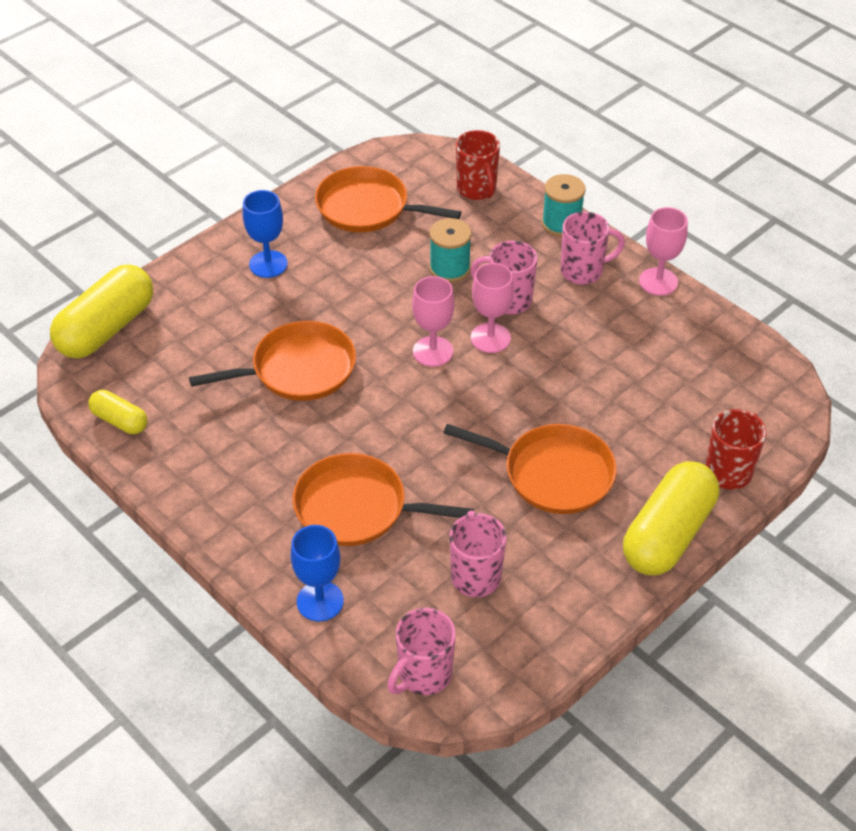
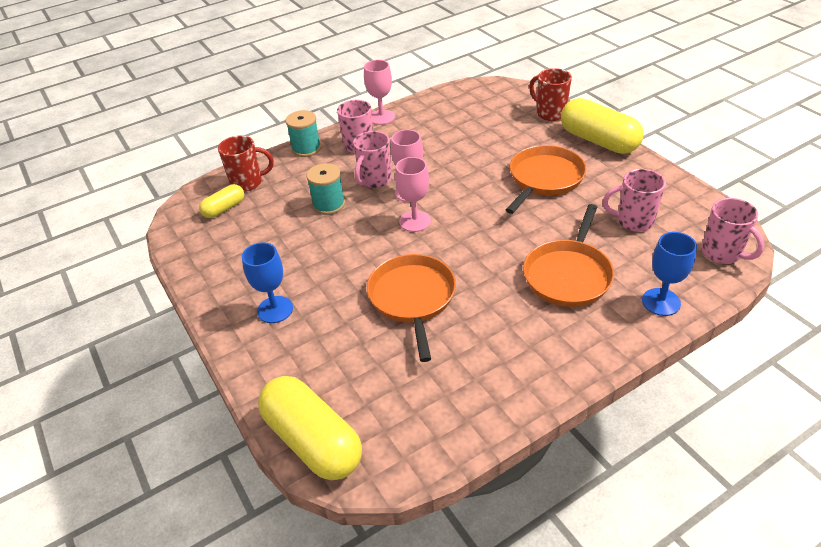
camera: 75 degrees left, 5 degrees down
yellow capsule [88,390,148,434] -> yellow capsule moved to [199,184,244,218]
orange pan [315,166,461,232] -> none

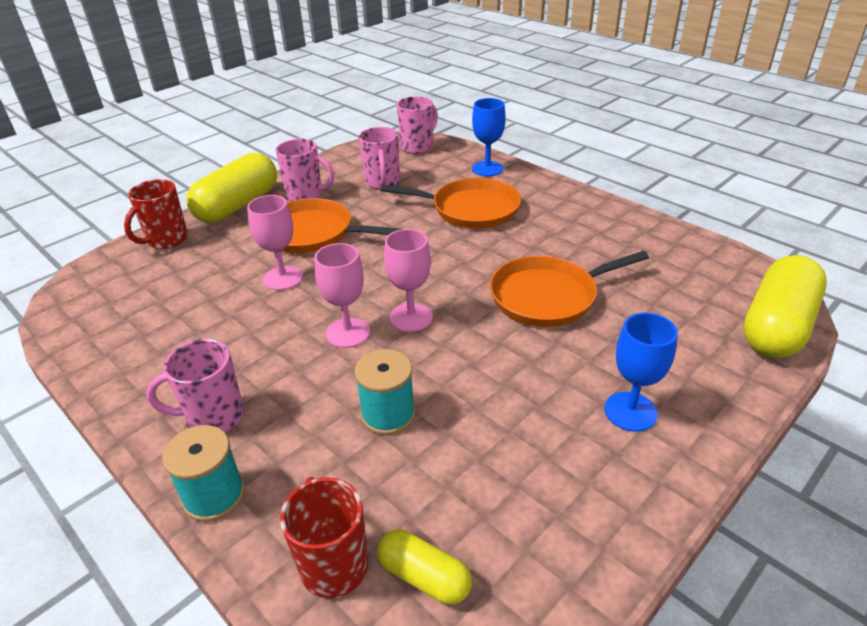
camera: 105 degrees left, 5 degrees down
pink mug [353,131,391,188] -> pink mug moved to [276,139,334,201]
pink goblet [364,60,395,125] -> pink goblet moved to [247,195,303,290]

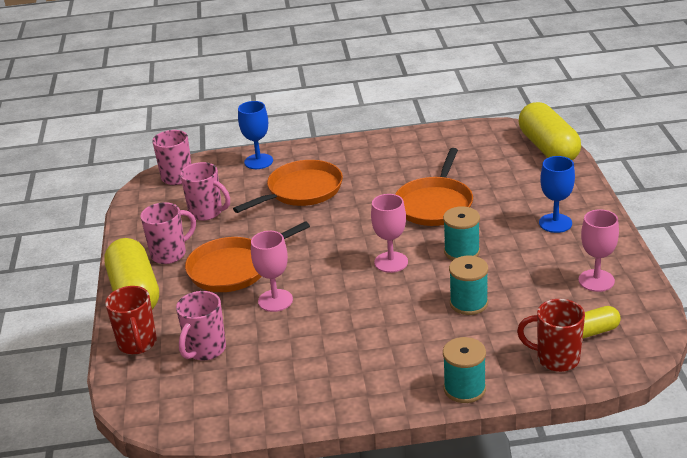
camera: 50 degrees left, 5 degrees down
pink mug [146,339,244,432] -> pink mug moved to [176,291,226,360]
pink goblet [314,243,370,348] -> pink goblet moved to [579,209,619,292]
none -> turquoise spool [443,206,480,260]

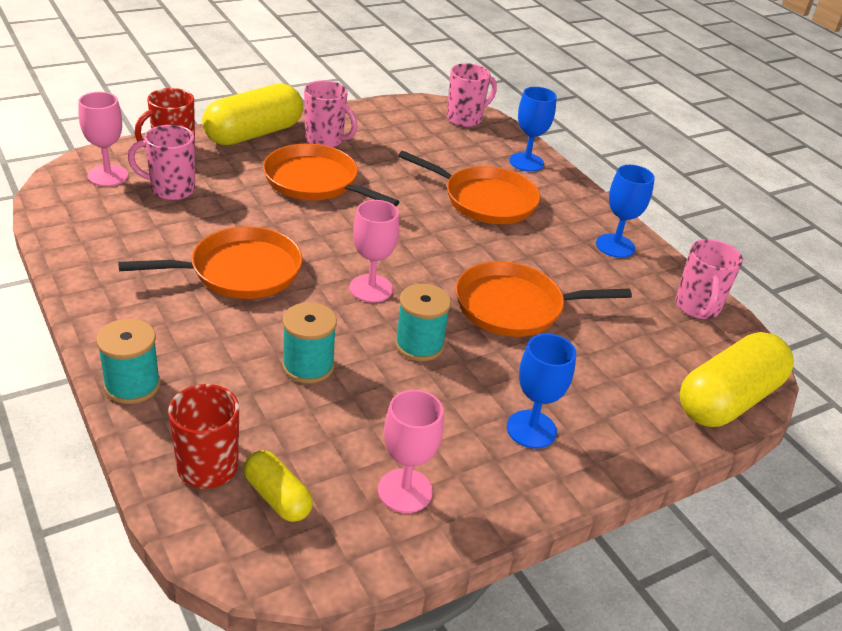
camera: 60 degrees right, 5 degrees up
pink mug [180,162,230,221] -> pink mug moved to [675,239,743,319]
pink goblet [251,231,293,312] -> pink goblet moved to [78,92,128,186]
none -> orange pan [118,226,303,299]
none -> blue goblet [596,165,655,258]

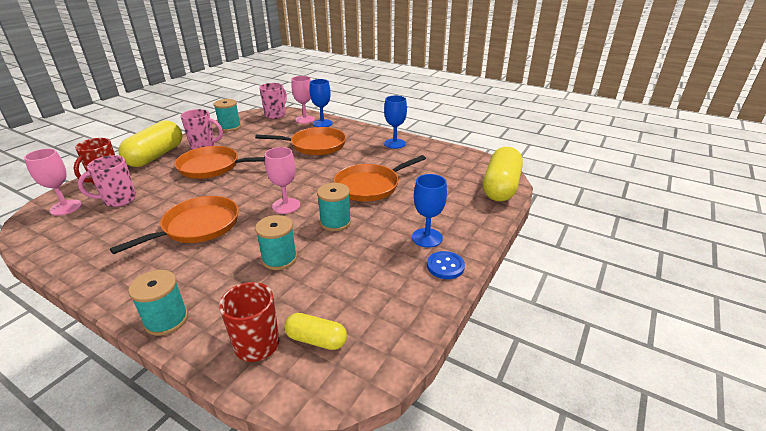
camera: 25 degrees left, 5 degrees down
pink goblet [378,390,444,513] -> pink goblet moved to [291,76,315,124]
pink mug [675,239,743,319] -> none
none -> turquoise spool [214,99,241,131]
none -> blue button [427,251,465,279]

